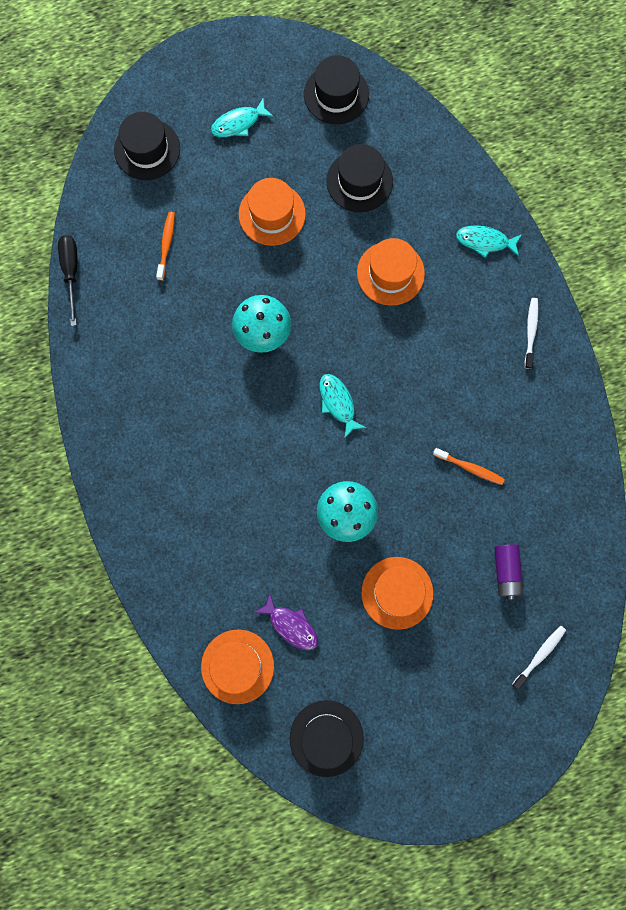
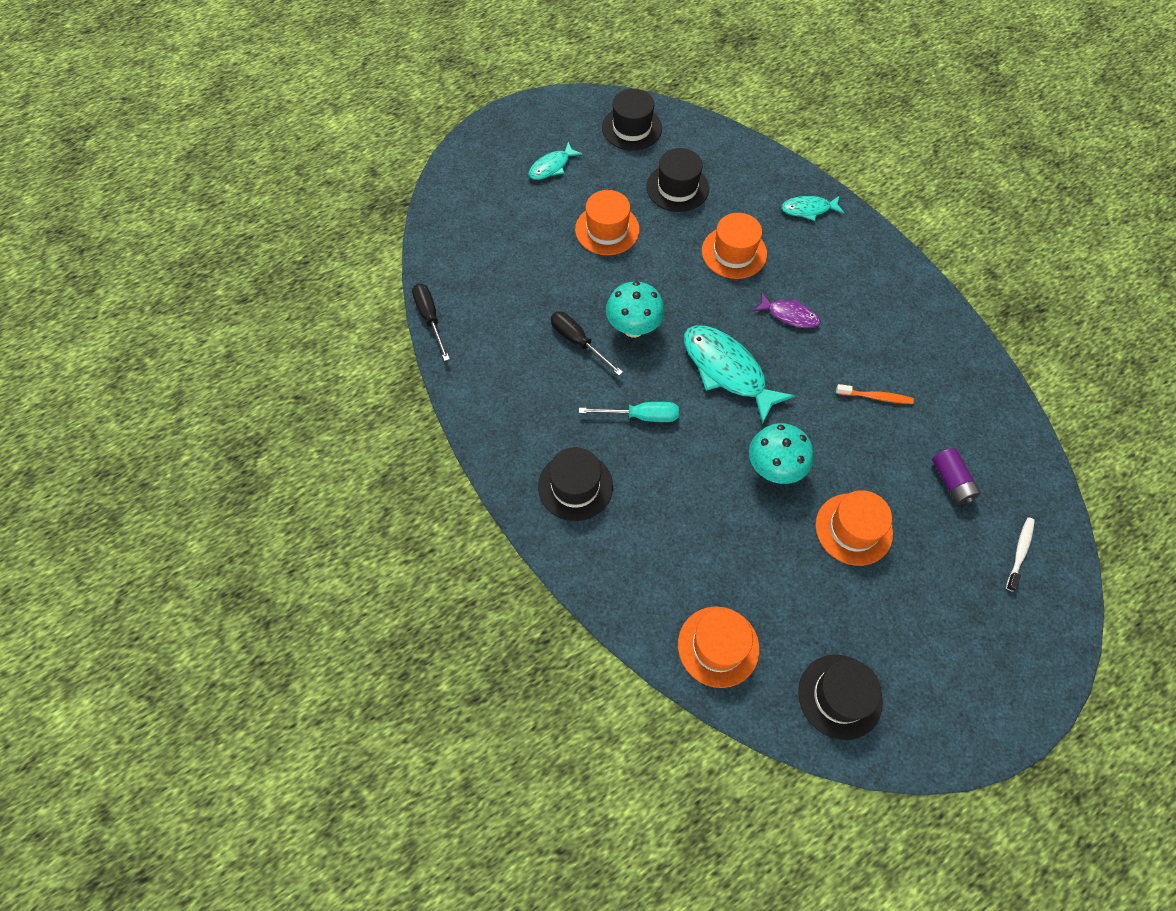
camera: 15 degrees left, 15 degrees down
black hat [114,112,180,180] -> black hat moved to [538,447,613,521]
orange toothbrush [156,212,175,281] -> none
purple fish [255,594,318,650] -> purple fish moved to [754,293,820,328]
turquoise fish [320,374,366,439] -> turquoise fish [684,325,795,424], size x1.85
white toothbrush [525,298,538,369] -> none
none -> black screwdriver [551,312,623,376]
none -> turquoise screwdriver [579,402,679,422]

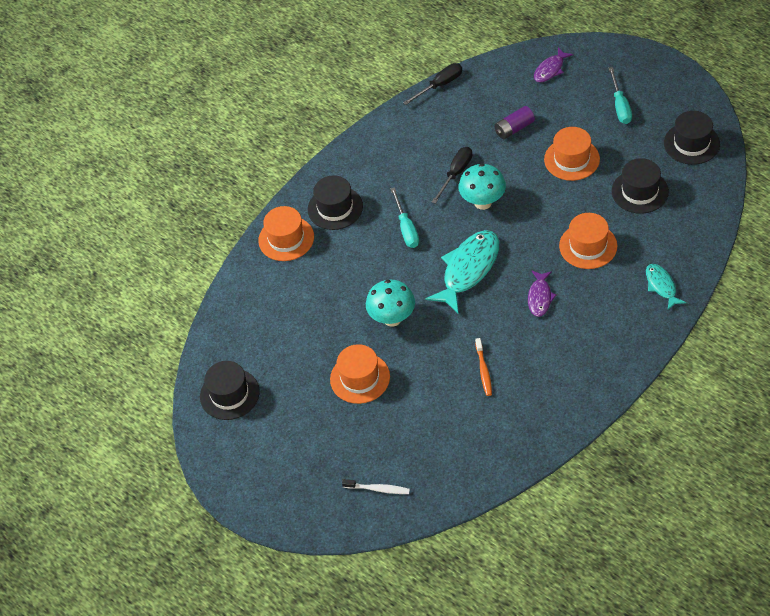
camera: 80 degrees right, 10 degrees down
turquoise fish [528,142,582,180] -> turquoise screwdriver [609,67,632,124]
orange hat [678,606,760,688] -> orange hat moved to [258,206,314,261]
purple battery [932,448,981,505] -> purple battery moved to [494,106,535,139]
none -> purple fish [534,47,573,82]

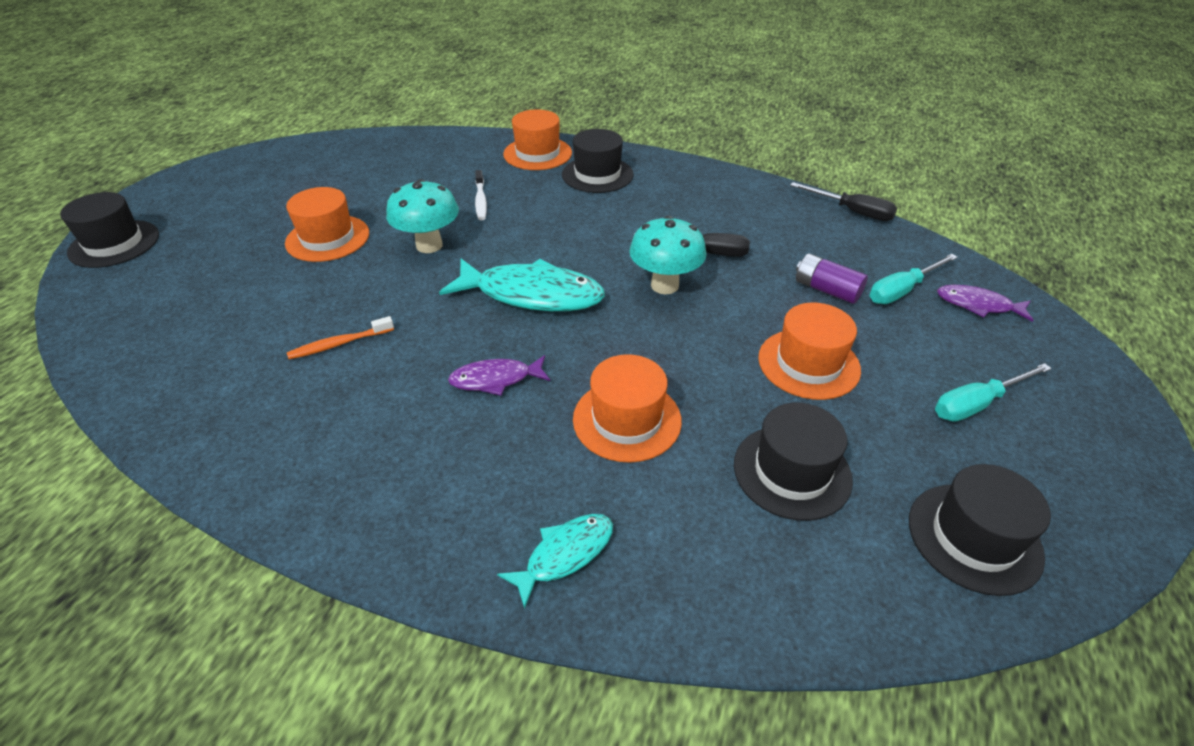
camera: 65 degrees right, 10 degrees down
black hat [200,361,260,420] -> black hat moved to [60,192,159,268]
white toothbrush [342,479,410,494] -> white toothbrush moved to [475,170,487,220]
turquoise screwdriver [390,187,419,248] -> turquoise screwdriver moved to [870,254,958,304]

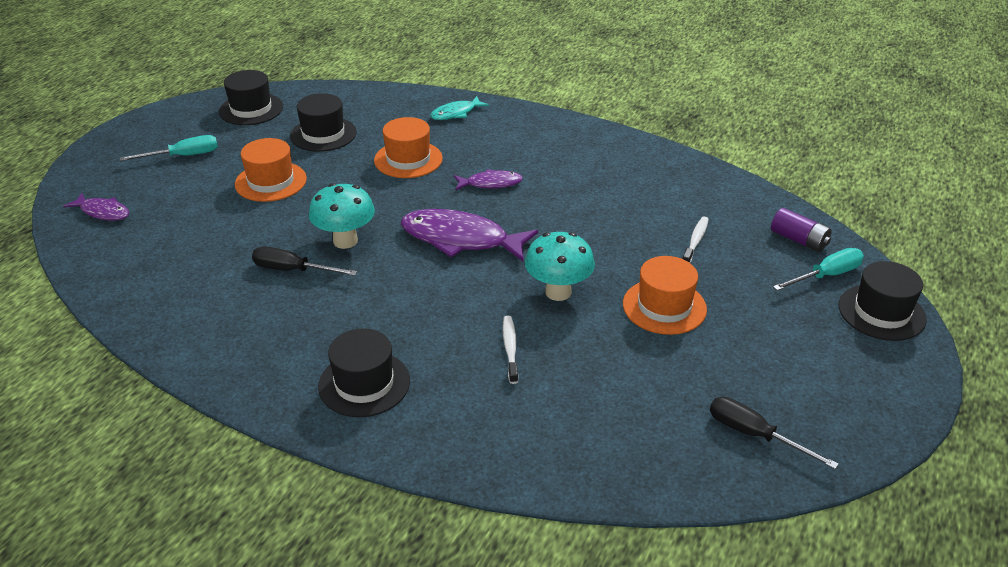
camera: 175 degrees left, 5 degrees down
orange toothbrush [287,316,394,360] -> none
turquoise fish [439,259,605,311] -> purple fish [401,209,538,262]
orange hat [503,109,572,170] -> none
black screwdriver [790,182,897,221] -> black screwdriver moved to [710,397,839,469]
purple battery [796,254,868,304] -> purple battery moved to [771,208,832,252]
turquoise screwdriver [870,254,958,304] -> turquoise screwdriver moved to [773,248,864,291]
none -> white toothbrush [683,216,709,263]

